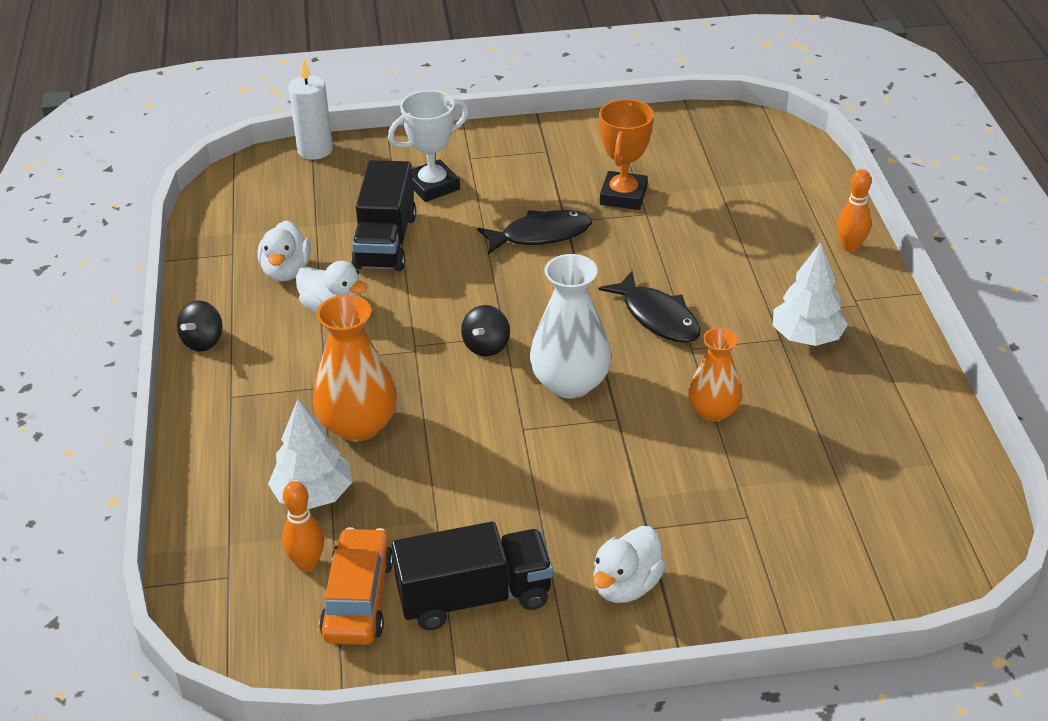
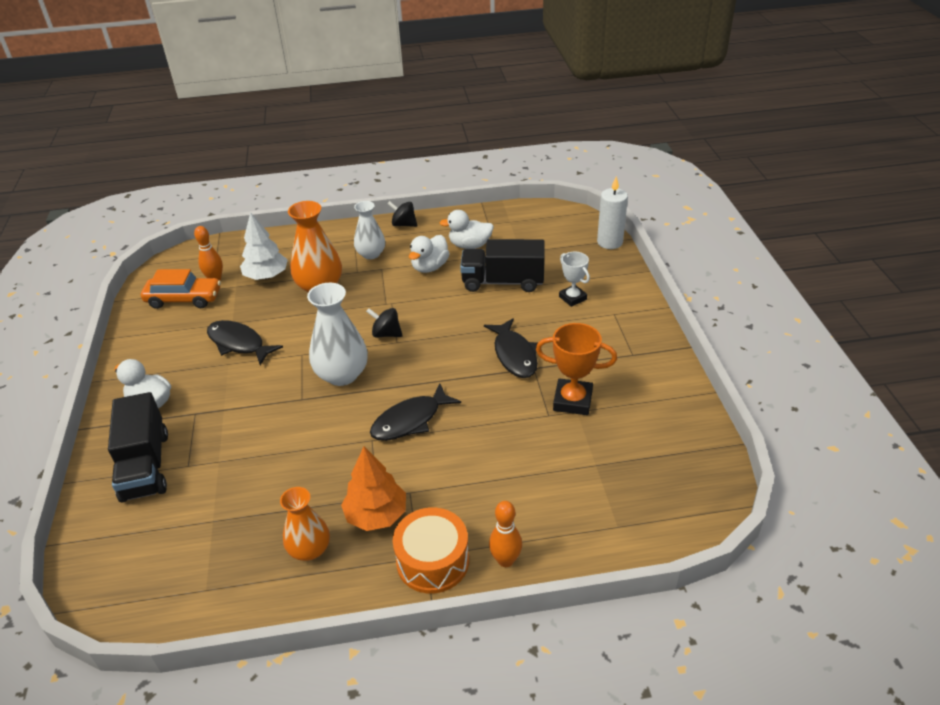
camera: 90 degrees right, 0 degrees up
white trophy [388,90,469,202] -> white trophy [559,252,590,307], size x0.66
black truck [392,522,553,630] -> black truck moved to [108,392,168,502]
orange vase [688,328,742,422] -> orange vase moved to [280,487,330,561]
white tree [773,242,848,346] -> orange tree [341,447,406,531]
none -> black fish [207,320,283,365]
none -> white vase [354,201,385,259]
none -> orange drum [393,507,469,594]

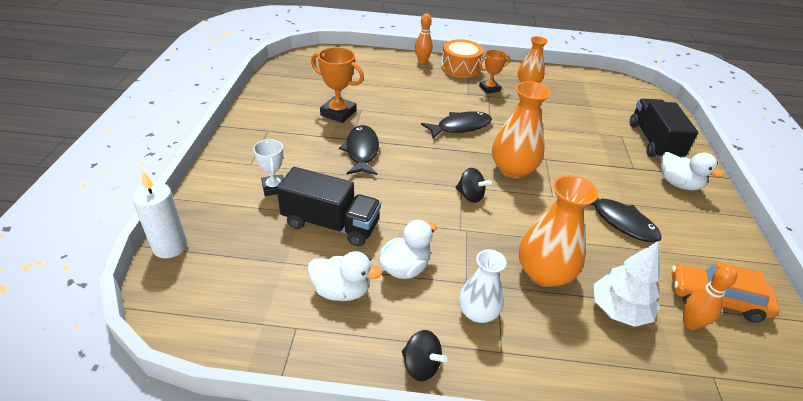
camera: 170 degrees left, 0 degrees up
white vase [307,283,368,386] -> orange vase [492,81,551,178]
orange tree [341,447,406,531] -> orange trophy [479,49,510,94]

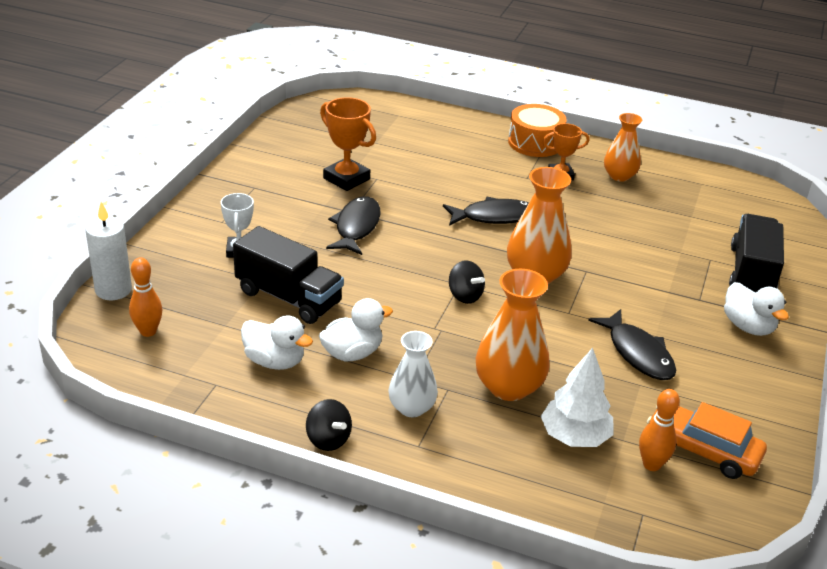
camera: 15 degrees right, 5 degrees down
orange bowling pin [415,13,433,63] -> orange bowling pin moved to [129,257,162,337]

